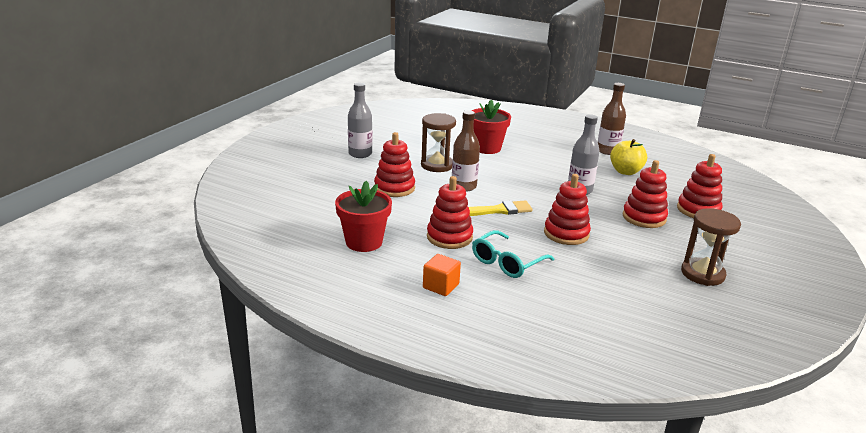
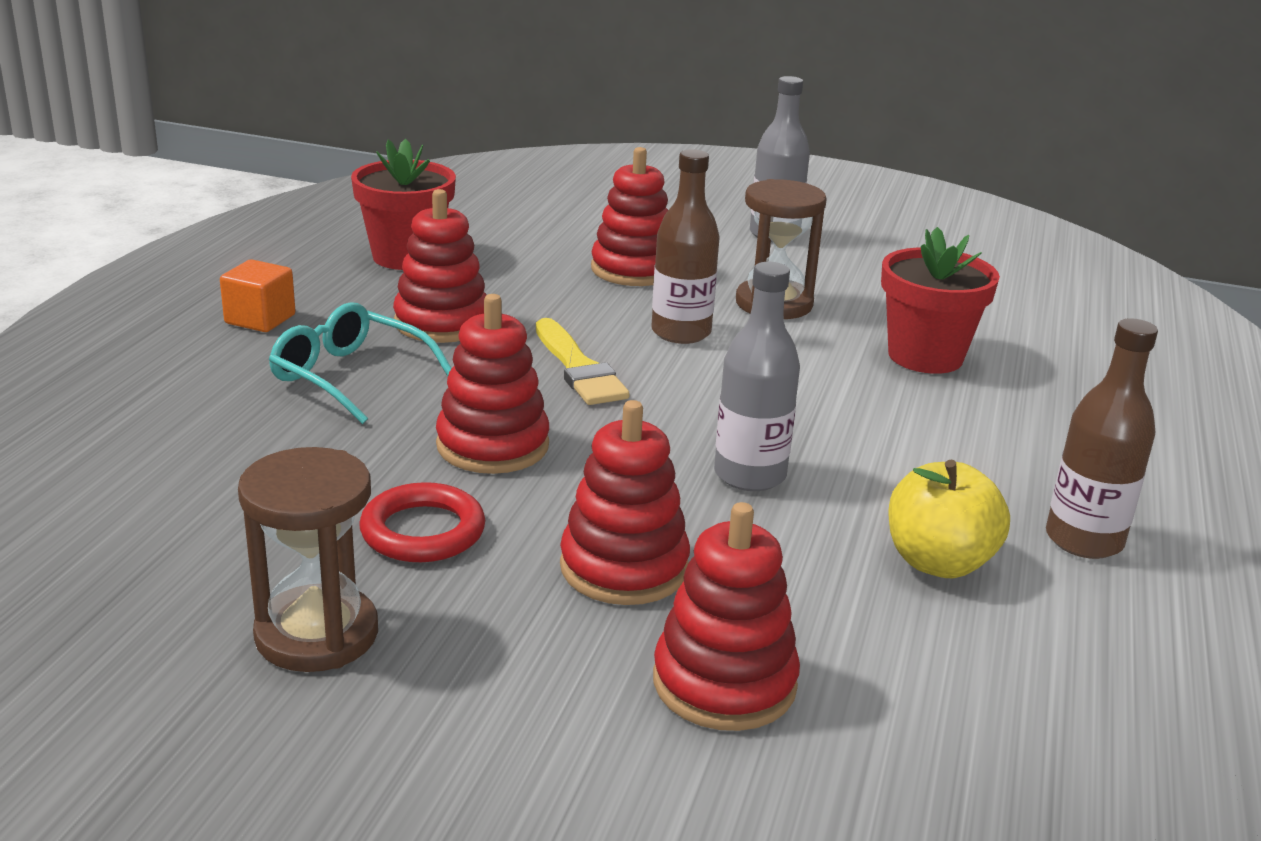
camera: 80 degrees right, 0 degrees up
none -> red ring [359,482,485,562]

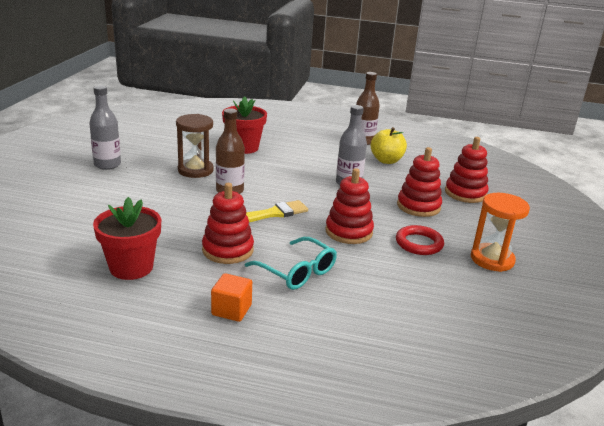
camera: 95 degrees left, 0 degrees up
brown hourglass [238,447,378,672] -> orange hourglass [471,193,530,272]
turquoise glasses [269,302,452,424] -> turquoise glasses turned 75 degrees counterclockwise [245,237,337,290]
red stacking toy [591,147,668,286] -> none

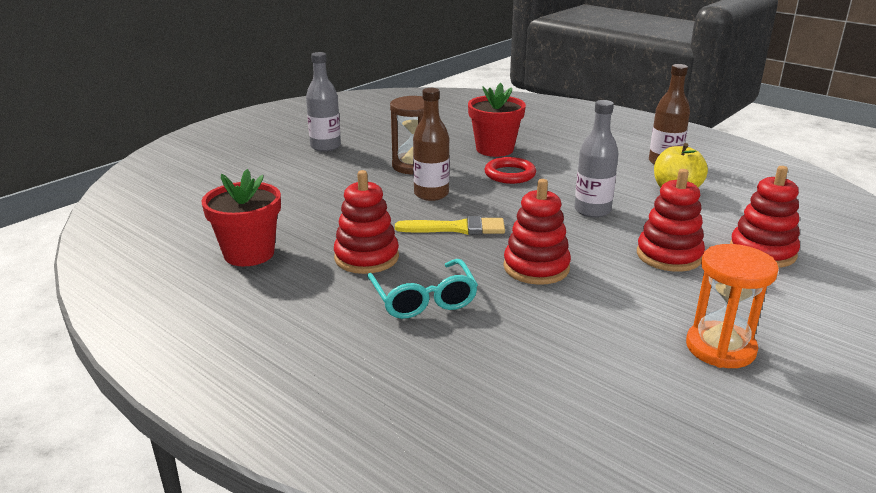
camera: 30 degrees right, 0 degrees up
orange cube [211,273,252,322] -> none
red ring [396,225,444,255] -> red ring moved to [485,157,536,184]

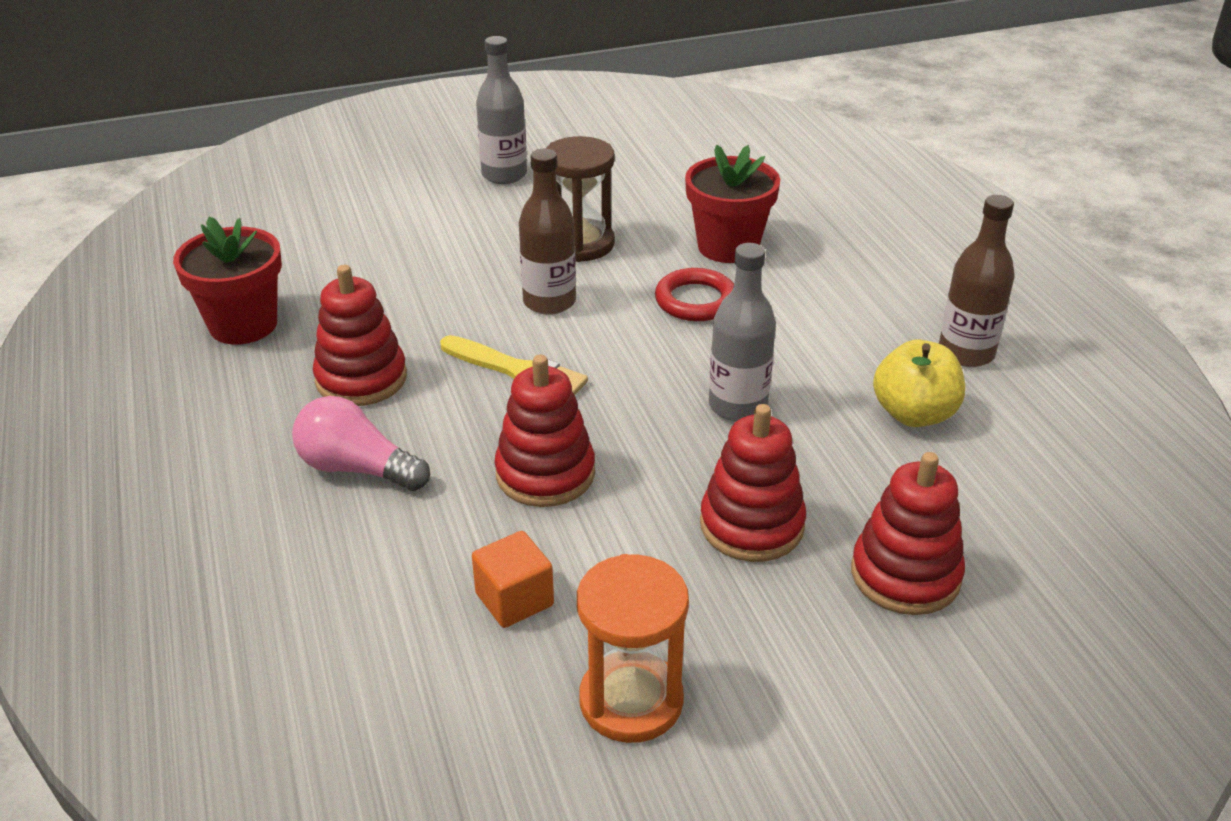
camera: 30 degrees right, 10 degrees up
turquoise glasses [367,259,478,319] -> pink light bulb [292,396,430,491]
none -> orange cube [472,531,554,628]

